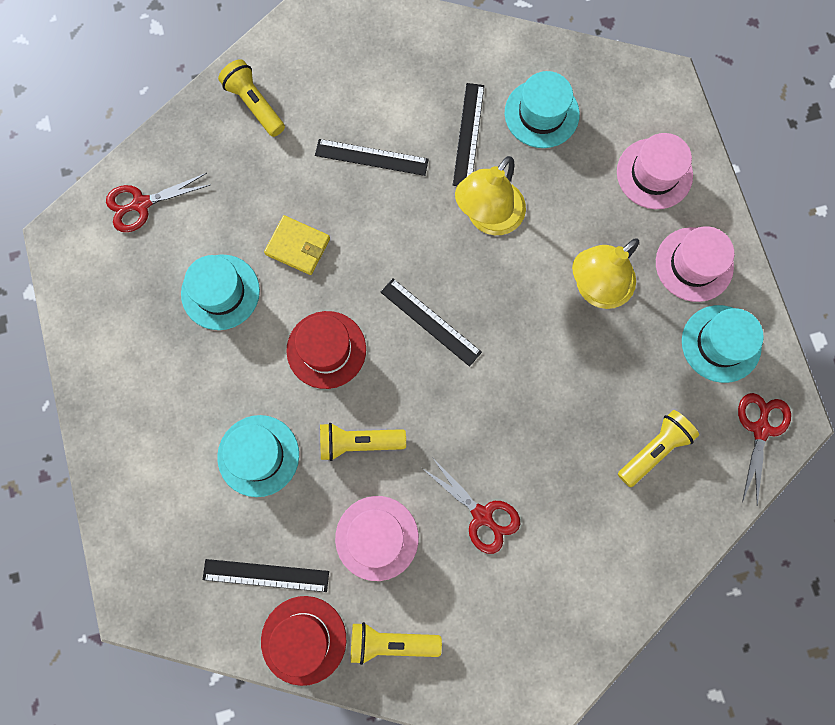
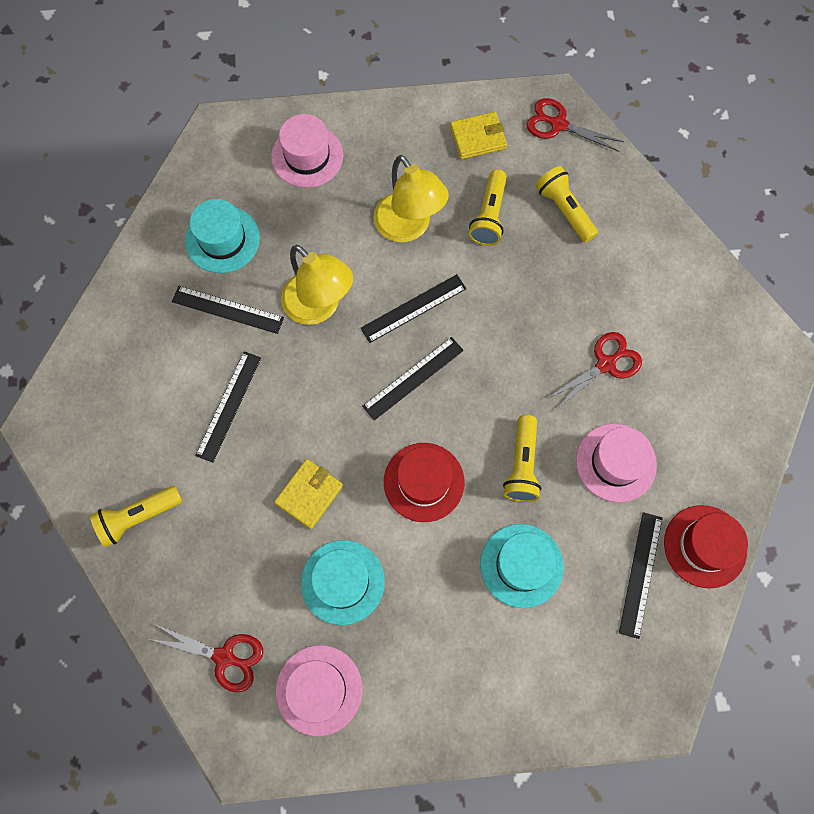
camera: 80 degrees left, 5 degrees down
red scissors [106,173,210,232] -> red scissors turned 60 degrees counterclockwise [149,623,263,692]
yellow flashlight [351,622,442,665] -> yellow flashlight moved to [469,169,507,246]
pink hat [656,226,734,302] -> pink hat moved to [276,645,362,736]
turquoise hat [682,305,764,383] -> yellow wallet [450,112,507,159]
none -> black ruler [360,274,467,343]

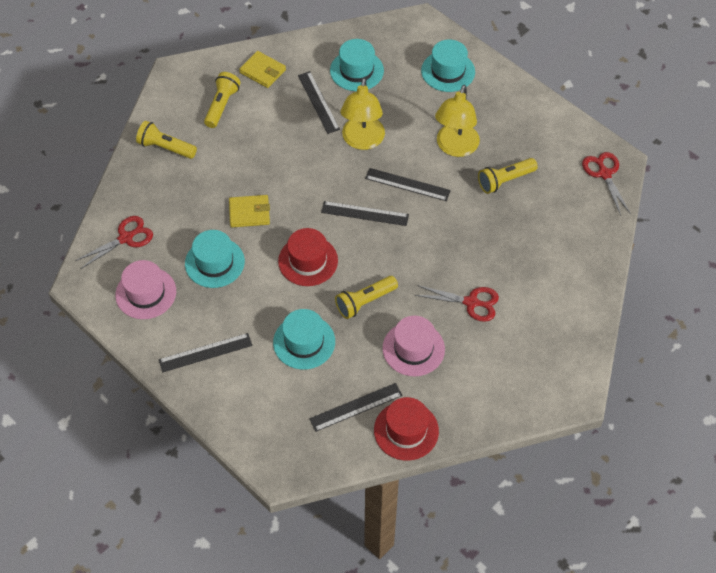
camera: 50 degrees right, 15 degrees down
red scissors [149,623,263,692] -> red scissors turned 105 degrees counterclockwise [75,216,153,269]
black ruler [195,351,261,463] -> black ruler moved to [159,333,252,372]
pink hat [271,114,343,188] -> turquoise hat [421,39,475,92]
yellow wallet [450,112,507,159] -> yellow wallet moved to [239,51,286,88]
yellow flashlight [535,166,598,243] -> yellow flashlight moved to [204,72,241,128]

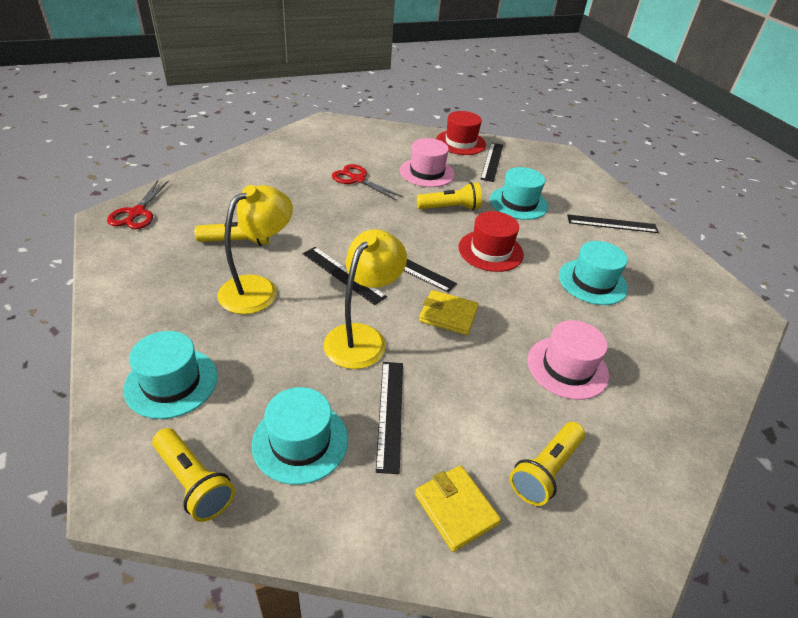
camera: 160 degrees left, 15 degrees down
red scissors [75,216,153,269] -> none
pink hat [115,260,176,319] -> pink hat moved to [528,320,609,400]
yellow flashlight [136,121,197,159] -> yellow flashlight moved to [152,428,235,522]
yellow wallet [229,195,270,227] -> yellow wallet moved to [419,290,479,335]
black ruler [309,383,402,432] -> black ruler turned 75 degrees counterclockwise [481,143,503,182]

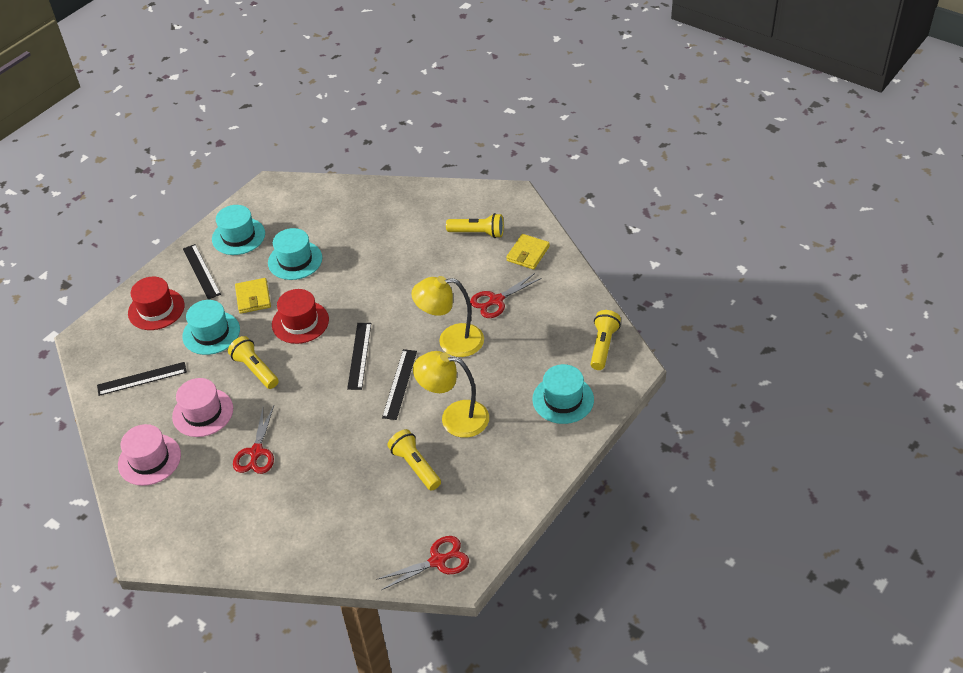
camera: 115 degrees left, 5 degrees up
turquoise hat [252,387,348,485] -> turquoise hat moved to [212,205,265,255]
black ruler [376,362,403,474] -> red scissors [470,273,542,318]
yellow wallet [419,290,479,335] -> yellow wallet moved to [235,278,271,314]
red hat [436,111,486,155] -> red hat moved to [128,277,185,330]
pink hat [528,320,609,400] -> pink hat moved to [118,424,181,486]

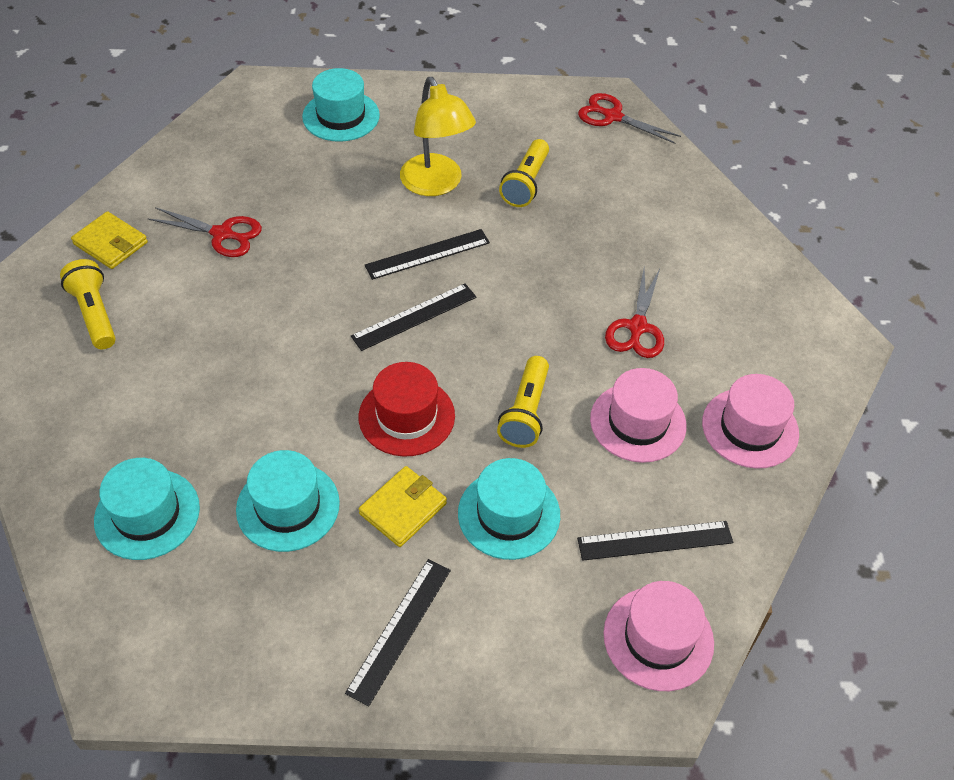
camera: 130 degrees left, 5 degrees up
black ruler [97,362,187,396] -> black ruler turned 45 degrees counterclockwise [577,521,733,561]
red hat [128,277,185,330] -> none
turquoise hat [212,205,265,255] -> turquoise hat moved to [94,458,200,560]
red scissors [233,406,274,474] -> red scissors turned 135 degrees clockwise [605,268,664,358]
yellow lamp [411,276,484,357] -> none
yellow wallet [506,234,550,270] -> yellow wallet turned 45 degrees clockwise [71,211,148,269]
yellow flashlight [590,310,621,370] -> none
none -> pink hat [603,581,714,691]

